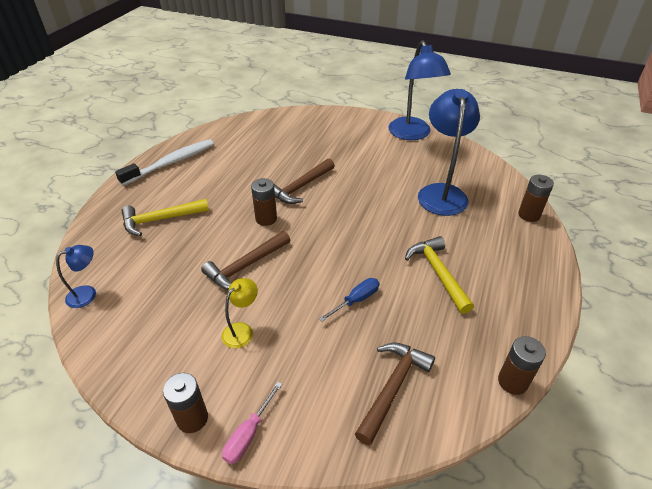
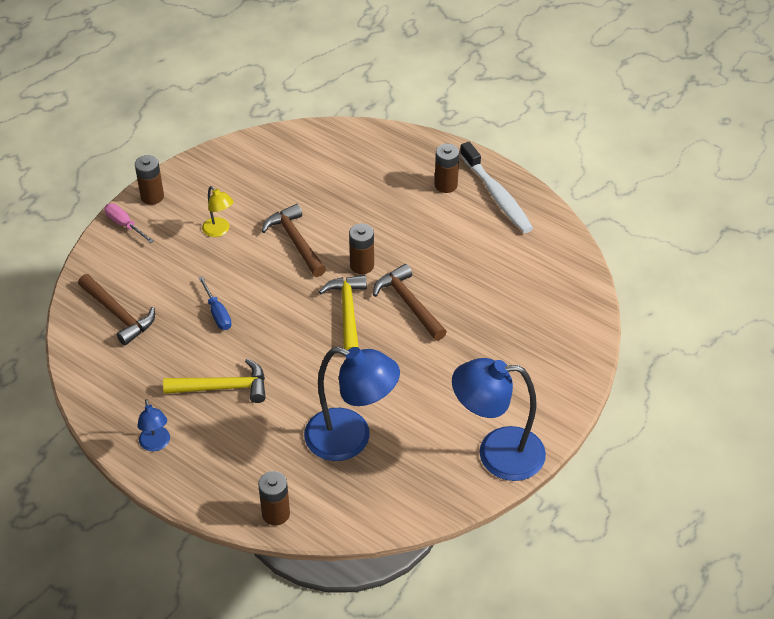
camera: 105 degrees right, 5 degrees up
blue lamp [56,245,96,308] -> blue lamp moved to [137,399,170,451]
yellow hammer [122,199,209,236] -> yellow hammer moved to [319,275,367,350]
brown battery [498,336,546,395] -> brown battery moved to [435,144,459,193]

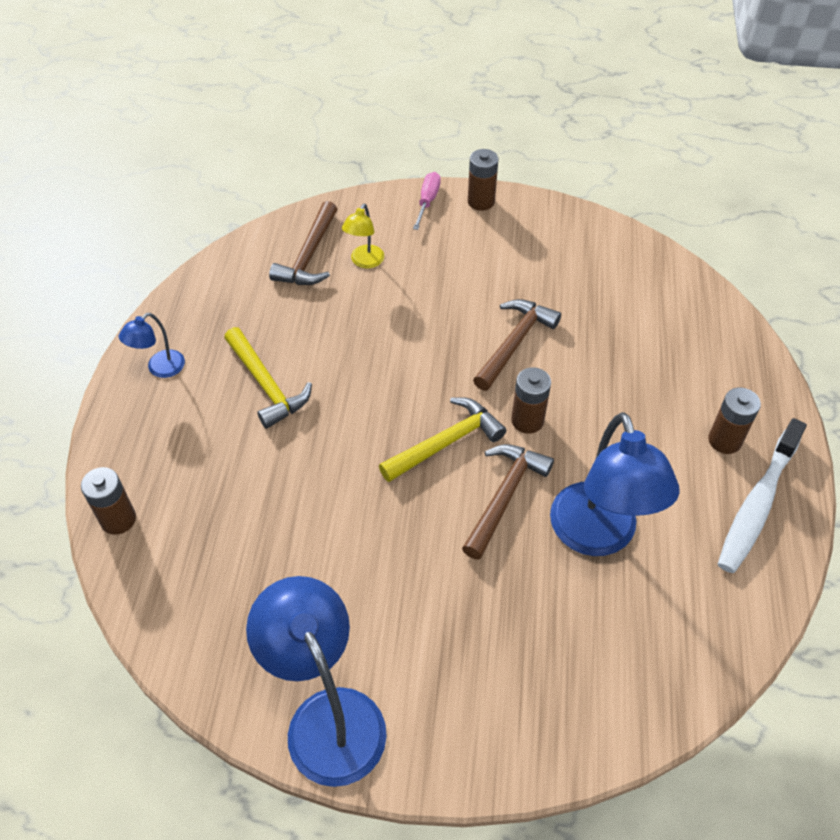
camera: 60 degrees right, 5 degrees up
blue screwdriver [199,276,232,330] -> none
yellow lamp [202,186,234,237] -> yellow lamp moved to [342,204,384,268]
blue lamp [304,347,400,461] -> blue lamp moved to [550,412,680,556]

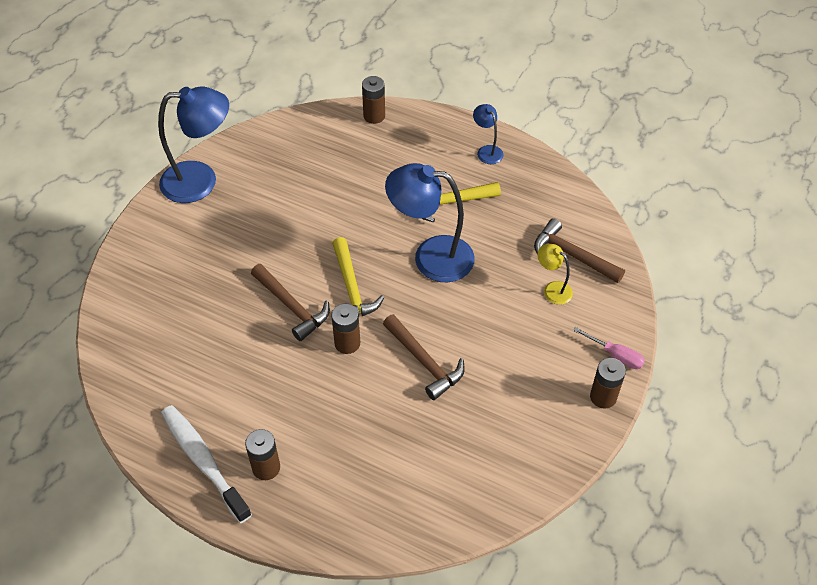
camera: 110 degrees right, 0 degrees up
blue lamp [550,412,680,556] -> blue lamp moved to [385,163,475,282]

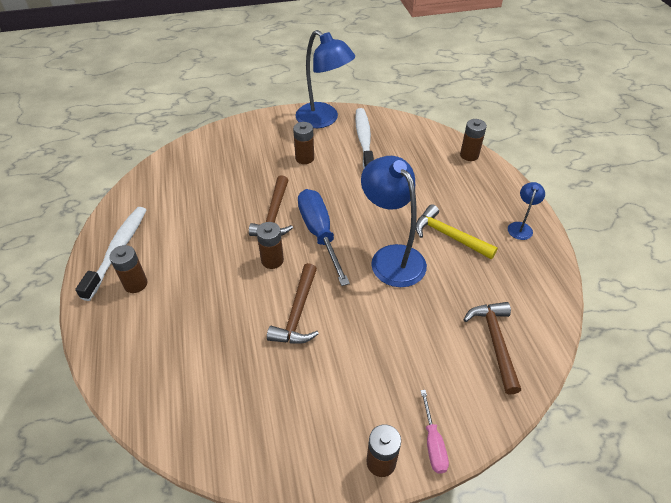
camera: 50 degrees right, 5 degrees down
yellow hammer [332,237,384,316] -> blue screwdriver [298,189,350,286]
yellow lamp [537,244,573,305] -> none
none -> brown battery [293,122,314,164]
none -> white toothbrush [355,108,374,169]

